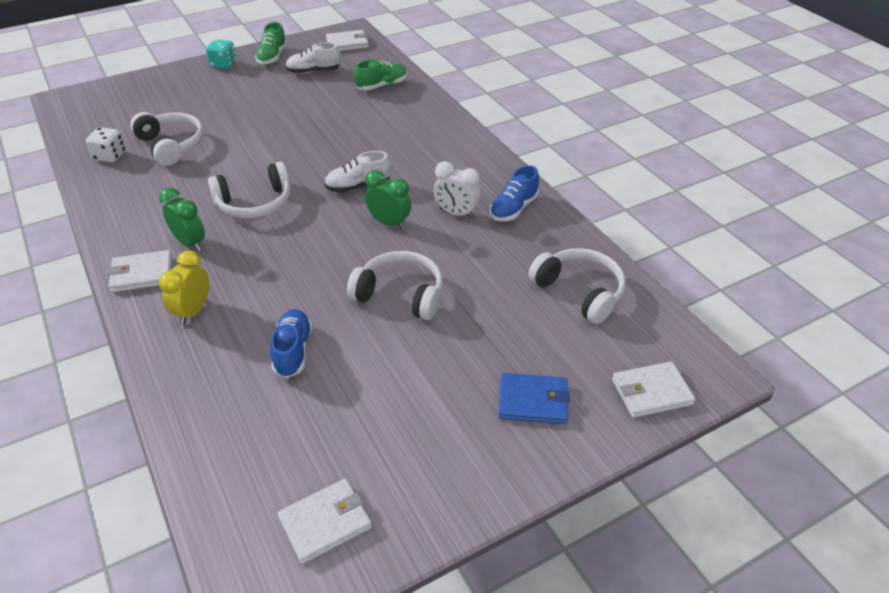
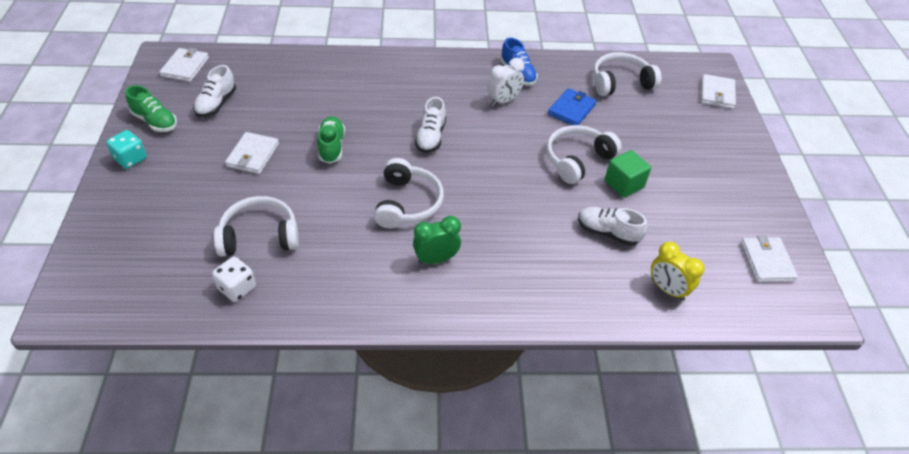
camera: 65 degrees left, 5 degrees up
white wallet [108,250,172,293] -> white wallet moved to [225,132,279,174]
yellow clock [159,251,209,325] -> yellow clock moved to [651,242,705,301]
blue shoe [270,309,313,378] -> white shoe [578,207,647,246]
green shoe [354,60,407,90] -> green shoe moved to [317,116,345,164]
green clock [365,170,411,229] -> none
blue wallet [499,373,570,424] -> blue wallet moved to [548,88,597,125]
none -> green cube [605,150,651,198]

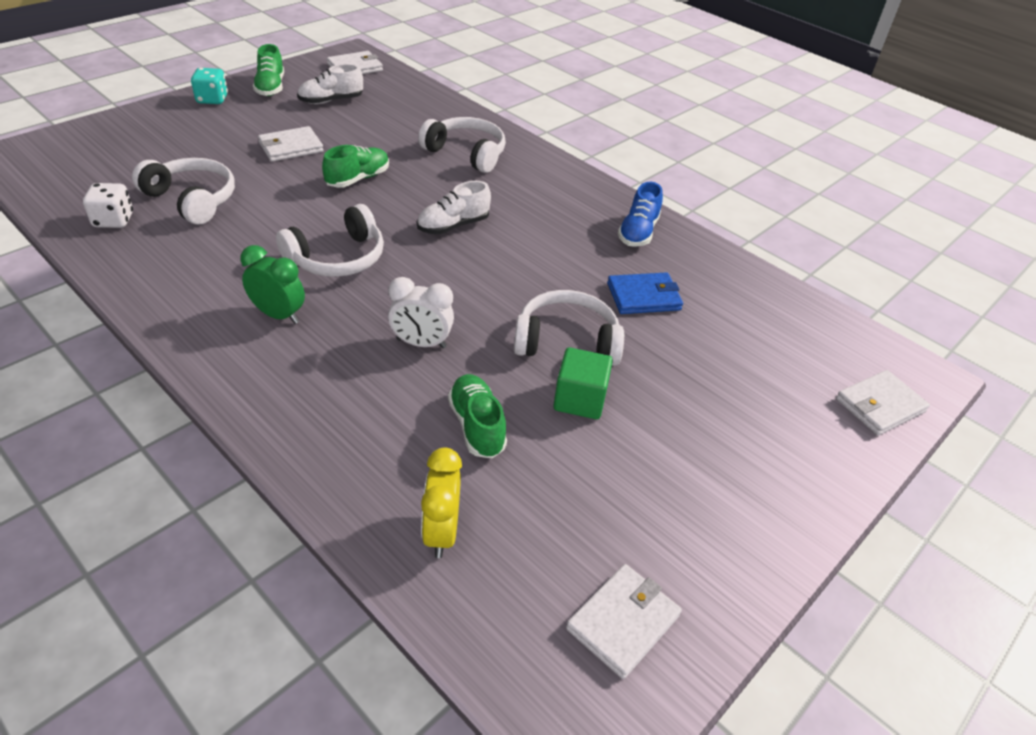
camera: 45 degrees right, 5 degrees down
white clock [488,58,524,106] -> white clock moved to [388,277,454,348]
white shoe [578,207,647,246] -> green shoe [448,374,507,458]
white headphones [593,52,661,96] -> white headphones moved to [418,117,506,173]

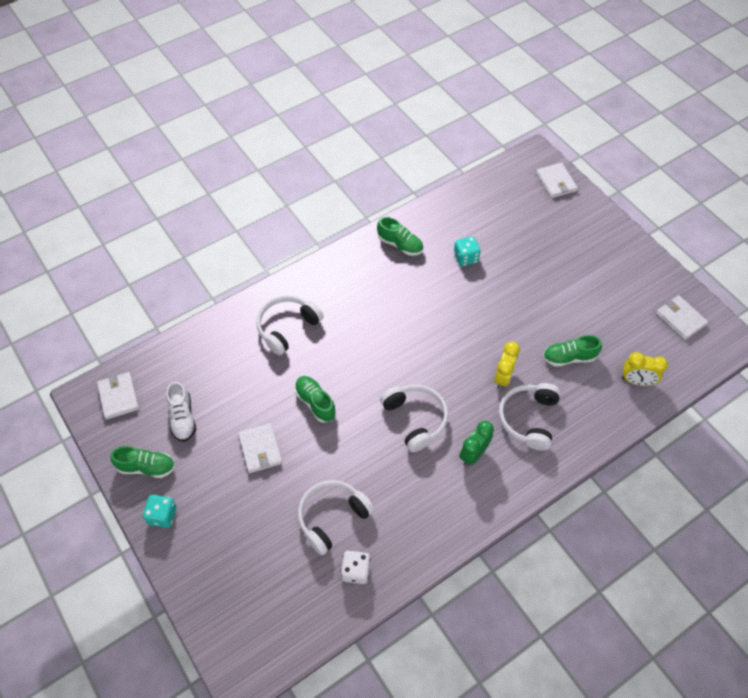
camera: 75 degrees left, 15 degrees up
white clock [388,277,454,348] -> yellow clock [494,341,520,390]
white shoe [417,181,491,234] -> none
white headphones [514,290,624,366] -> white headphones moved to [499,383,561,451]
green cube [553,347,613,419] -> none
blue wallet [607,272,683,314] -> turquoise dice [454,236,481,266]
blue shoe [618,182,663,247] -> green shoe [377,217,423,256]

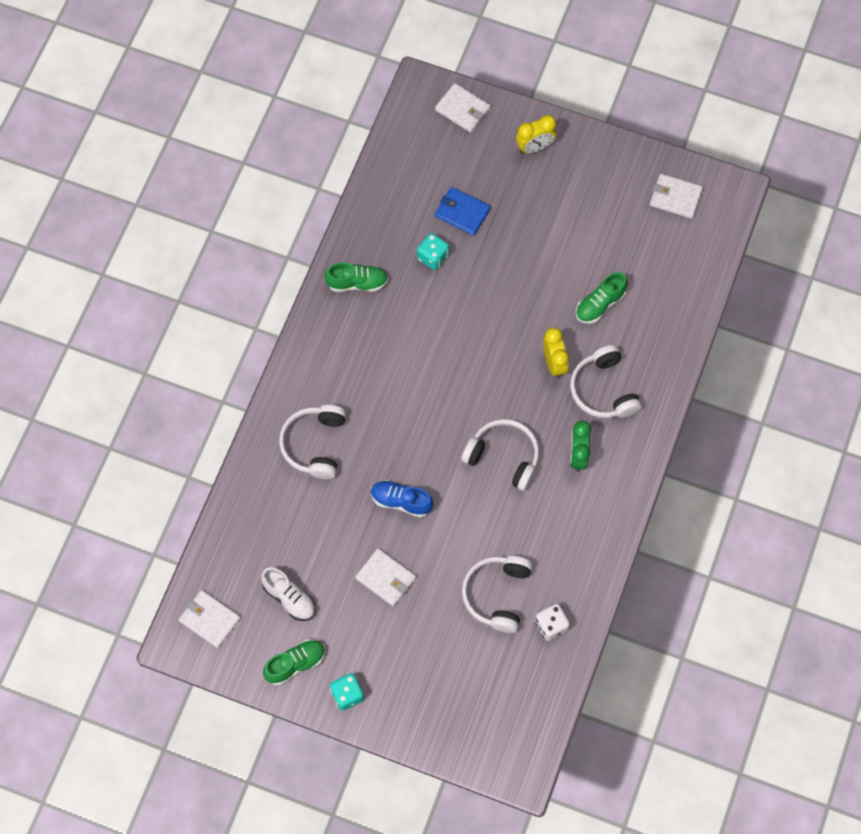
camera: 35 degrees left, 10 degrees up
green shoe [295,376,336,423] -> blue shoe [371,480,433,518]
yellow clock [622,352,668,386] -> yellow clock moved to [516,115,556,153]
none -> blue wallet [435,187,491,236]

